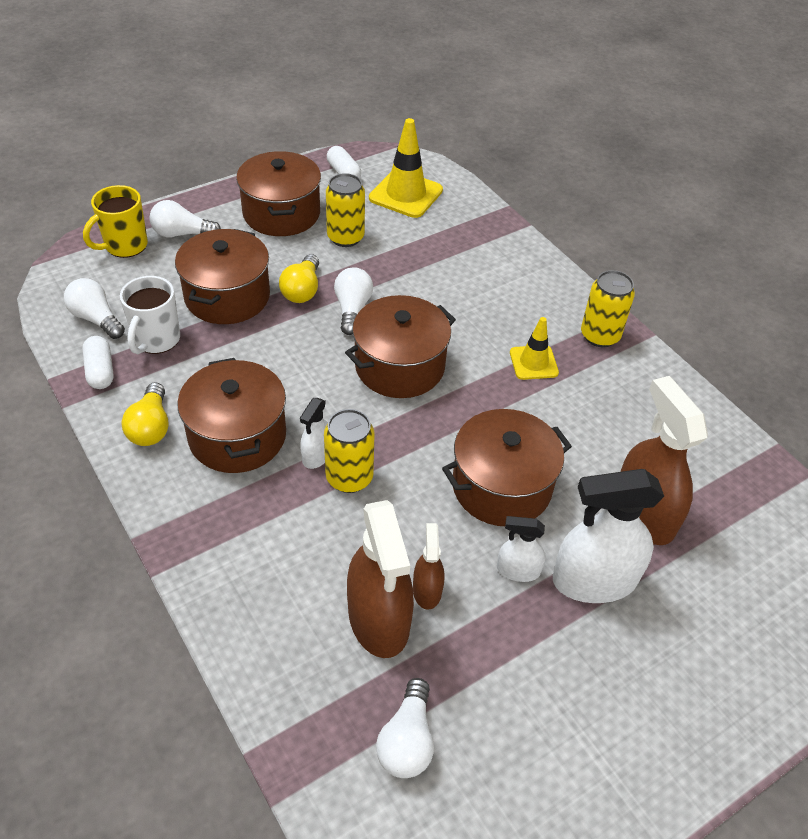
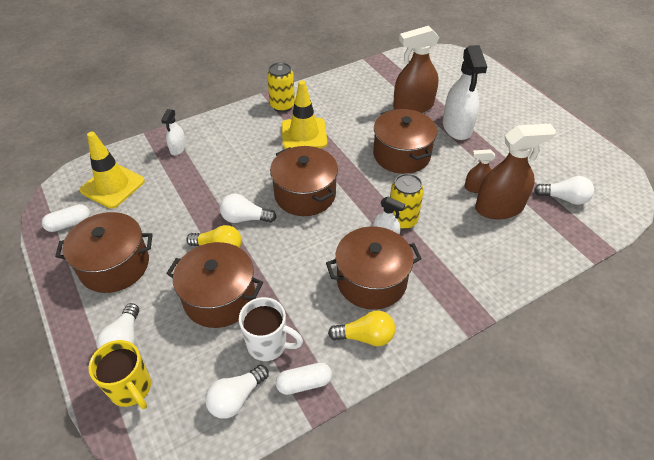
camera: 85 degrees left, 0 degrees up
yellow can [326,173,365,247] -> none
white spray bottle [497,516,546,582] -> white spray bottle moved to [161,109,186,155]
yellow traffic cone [510,317,559,380] -> yellow traffic cone [282,80,327,149], size x1.64

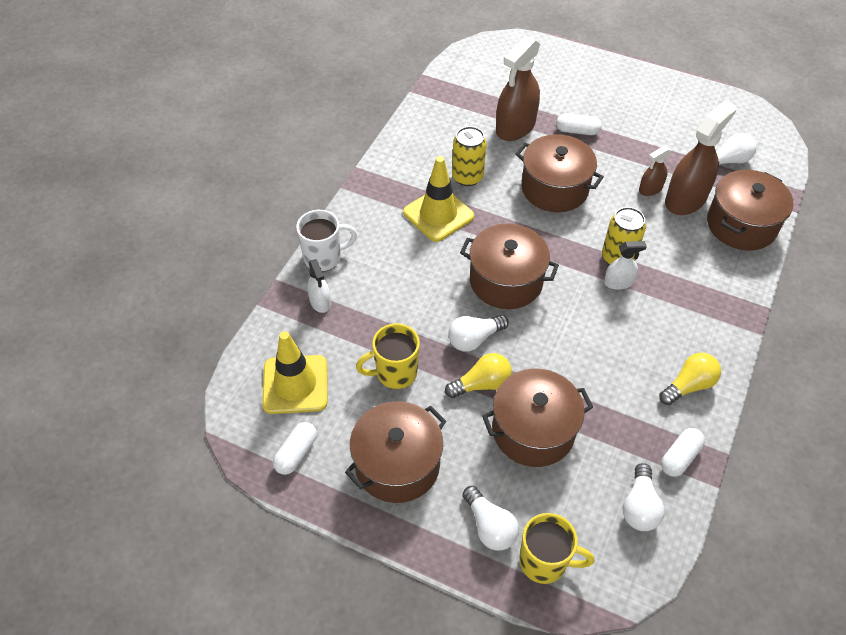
camera: 35 degrees left, 5 degrees up
white mug [239,297,303,361] -> white mug moved to [296,210,357,272]
yellow can [267,62,295,112] -> yellow can moved to [452,126,487,186]
brown pot [326,226,422,310] -> brown pot moved to [707,170,793,251]
white spray bottle [443,45,487,140] -> white capsule [556,113,602,135]
none -> yellow mug [356,323,420,389]

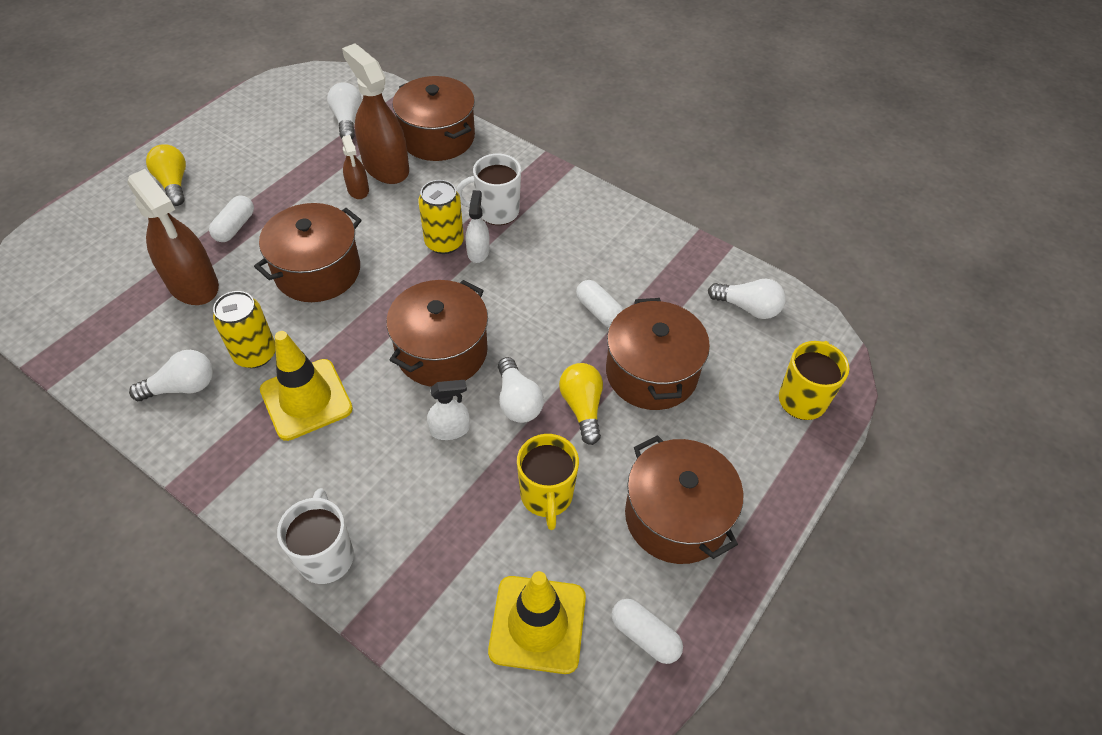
camera: 80 degrees left, 0 degrees up
white spray bottle [307,259,331,313] -> white spray bottle moved to [427,380,470,440]
white light bulb [463,486,519,551] -> white light bulb moved to [129,350,213,401]
yellow light bulb [659,353,721,405] -> yellow light bulb moved to [146,144,186,206]
white capsule [661,428,705,477] -> white capsule moved to [576,280,624,327]
none -> white mug [456,154,521,225]

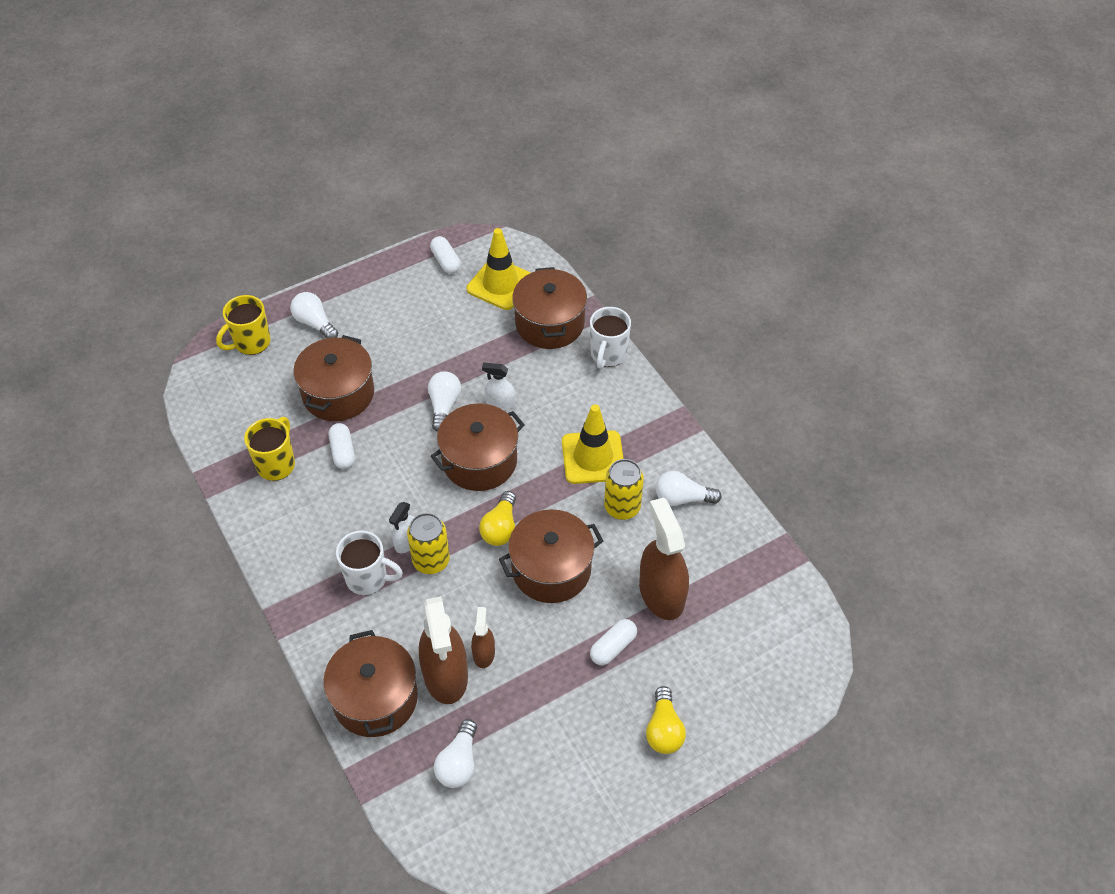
camera: 155 degrees left, 0 degrees up
yellow mug [517,434,579,530] -> yellow mug moved to [244,417,295,481]
yellow light bulb [559,363,603,445] -> yellow light bulb moved to [479,491,516,546]
brown pot [625,435,743,564] -> brown pot moved to [512,267,587,349]
white light bulb [708,279,786,319] -> white light bulb moved to [290,292,338,338]

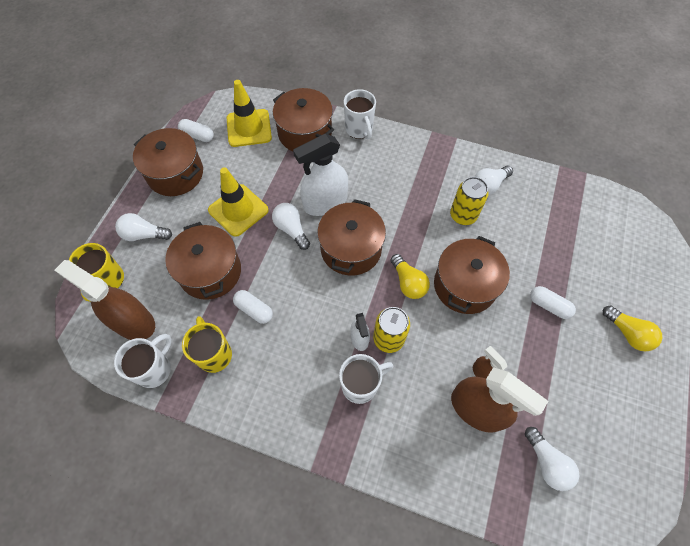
camera: 40 degrees left, 10 degrees up
brown pot [323,630,418,737] -> brown pot moved to [133,128,203,196]
white spray bottle [482,363,515,410] -> white spray bottle [293,134,348,216], size x1.97
yellow traffic cone [562,404,624,484] -> yellow traffic cone moved to [208,167,269,237]
white capsule [590,619,637,665] -> white capsule turned 60 degrees counterclockwise [530,286,576,319]
brown spray bottle [639,497,689,620] -> brown spray bottle moved to [55,260,155,340]
none -> white mug [114,334,172,388]

